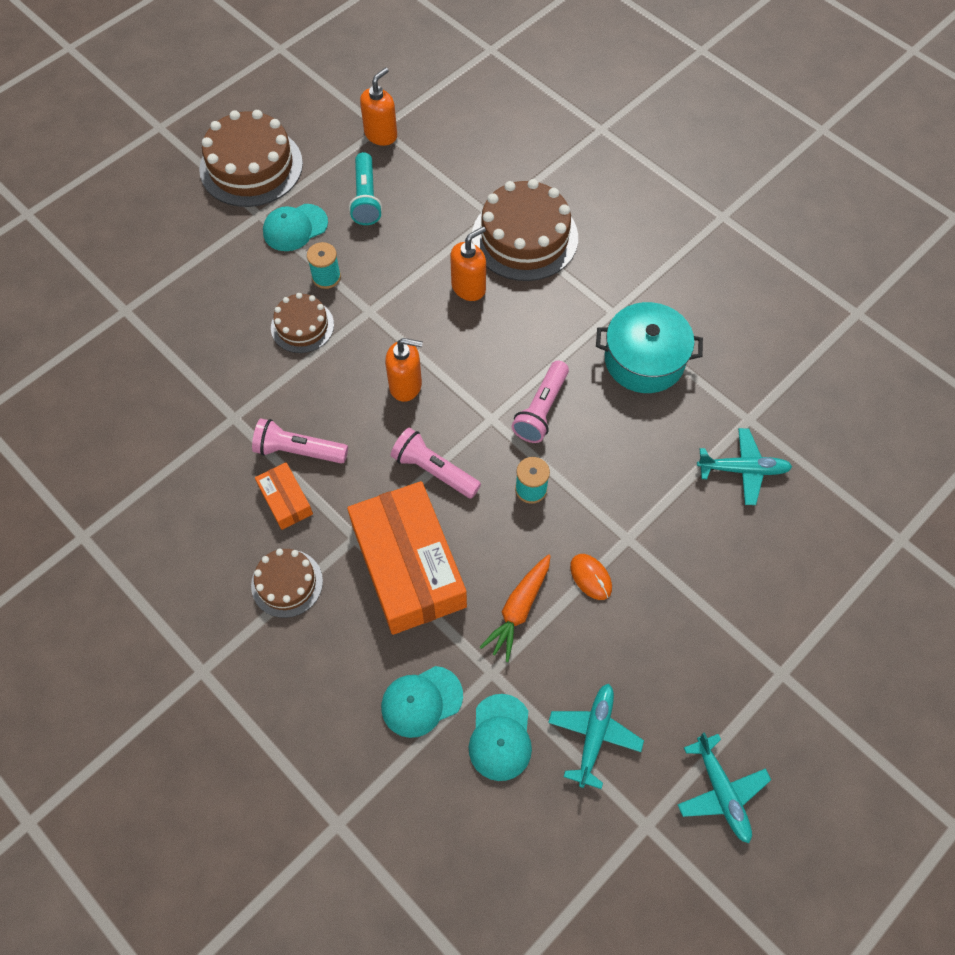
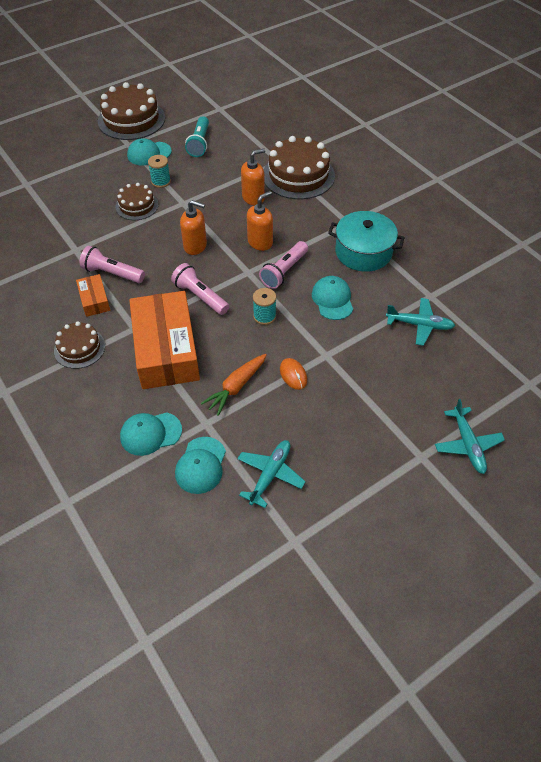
camera: 10 degrees right, 10 degrees down
orange soap dispenser [360,68,397,146] -> orange soap dispenser moved to [247,191,273,251]
turquoise plane [678,732,771,843] -> turquoise plane moved to [435,399,505,474]
none -> turquoise cap [312,276,353,320]

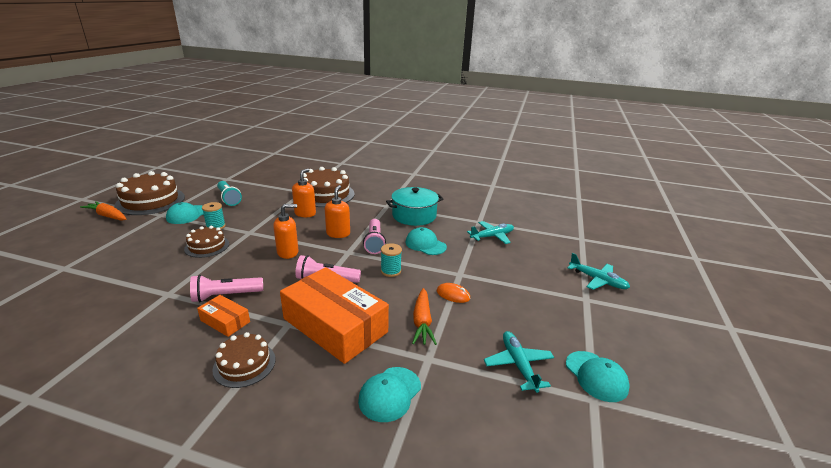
camera: 40 degrees left, 25 degrees down
turquoise cap [175,437,226,494] -> turquoise cap moved to [566,351,630,402]
none -> orange carrot [80,201,126,221]

